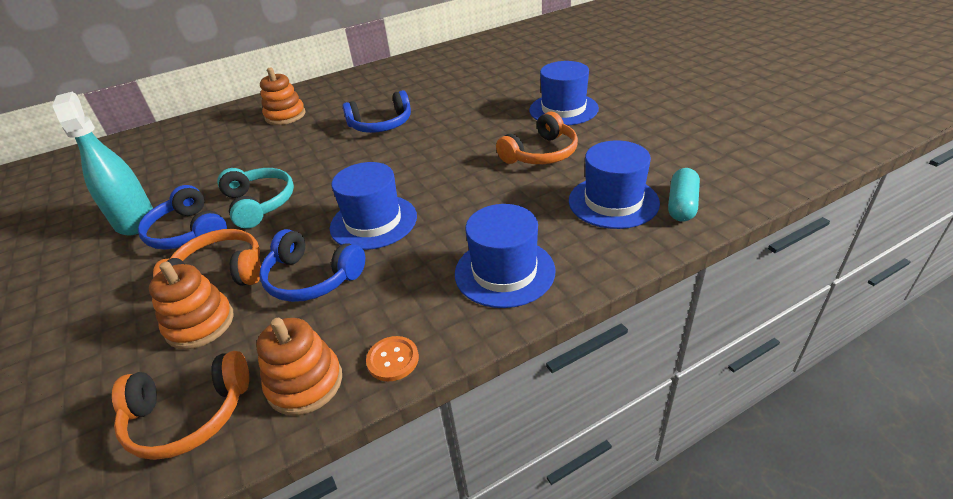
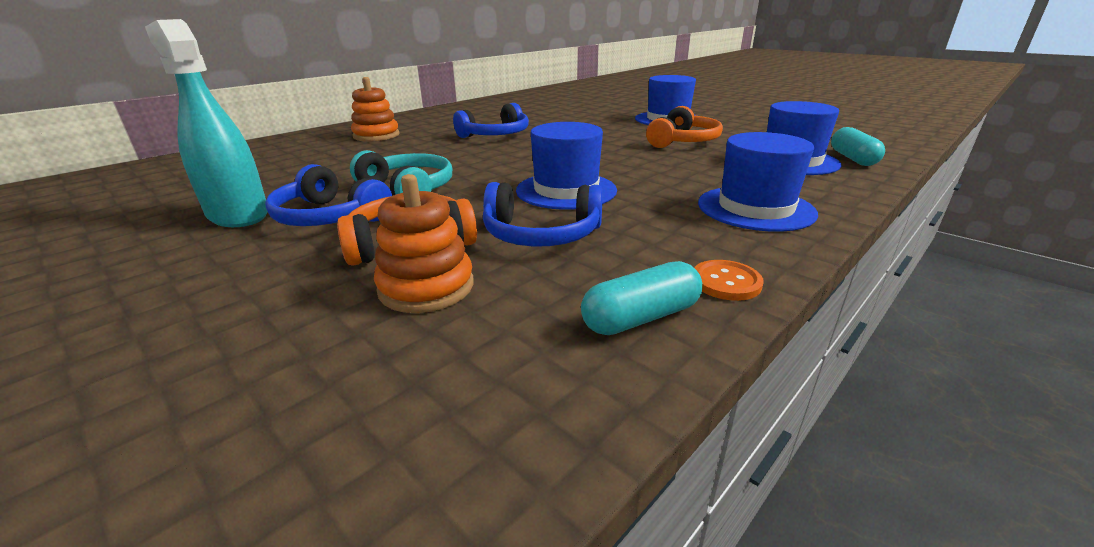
camera: 20 degrees left, 10 degrees down
orange headphones [112,351,249,460] -> none
orange stacking toy [256,318,342,416] -> turquoise capsule [581,261,702,335]

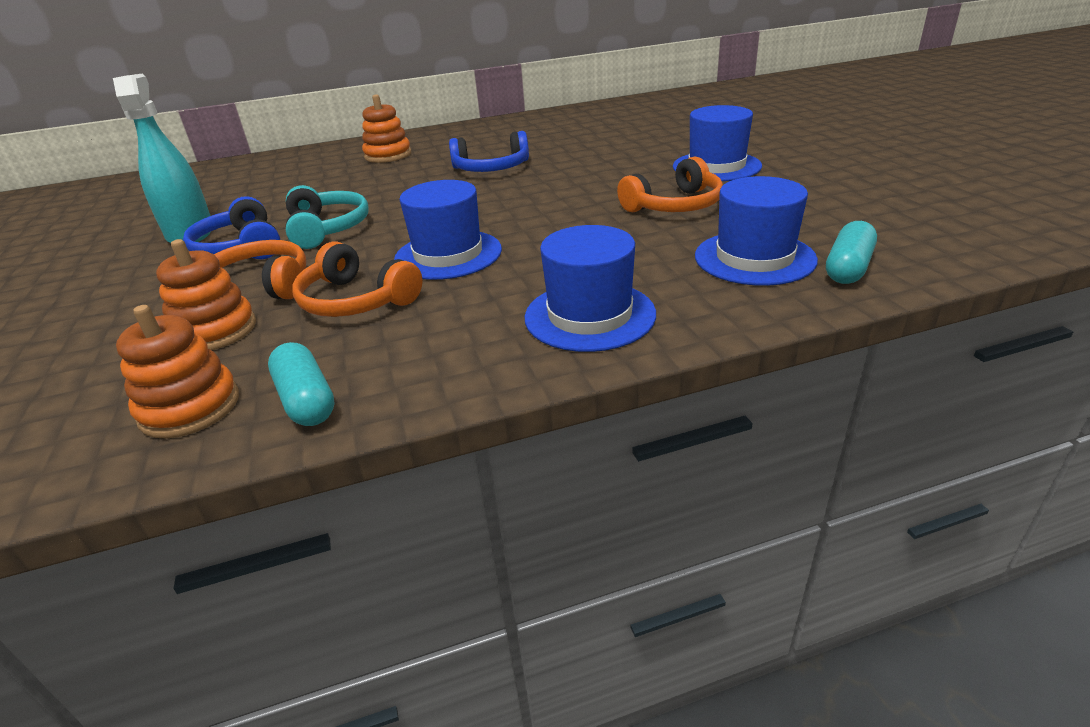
camera: 30 degrees right, 5 degrees up
blue headphones [483,182,603,247] -> orange headphones [292,241,422,317]
turquoise capsule [581,261,702,335] -> turquoise capsule turned 60 degrees clockwise [268,342,335,426]
orange button [694,260,764,301] -> none
none -> orange stacking toy [116,305,239,438]

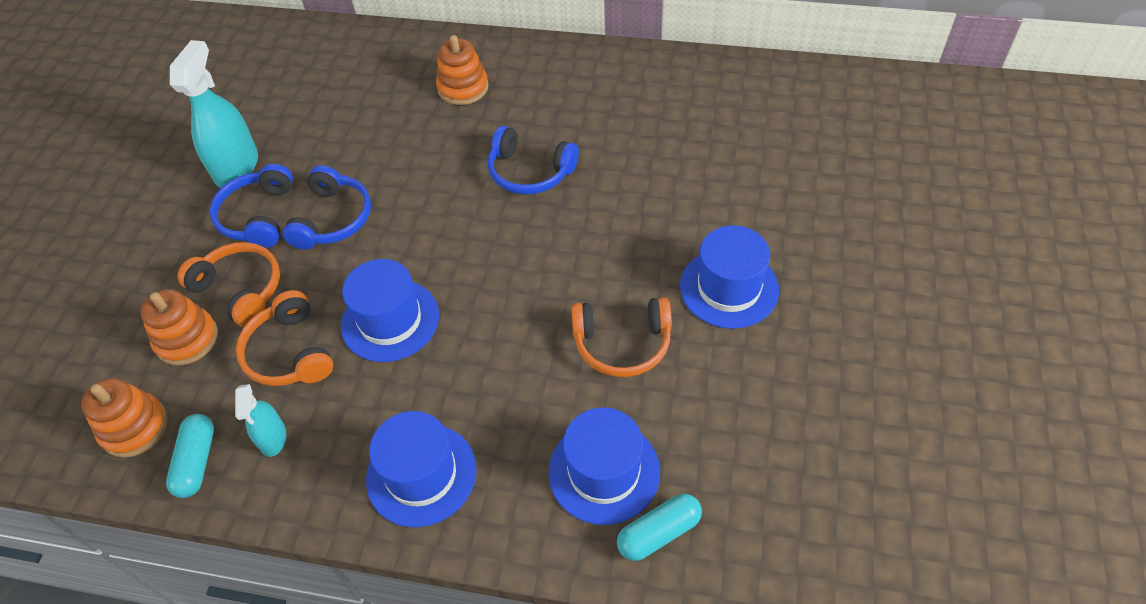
camera: 30 degrees right, 20 degrees up
turquoise headphones [286,185,369,249] -> blue headphones [282,165,371,250]
none -> turquoise spray bottle [235,384,286,457]

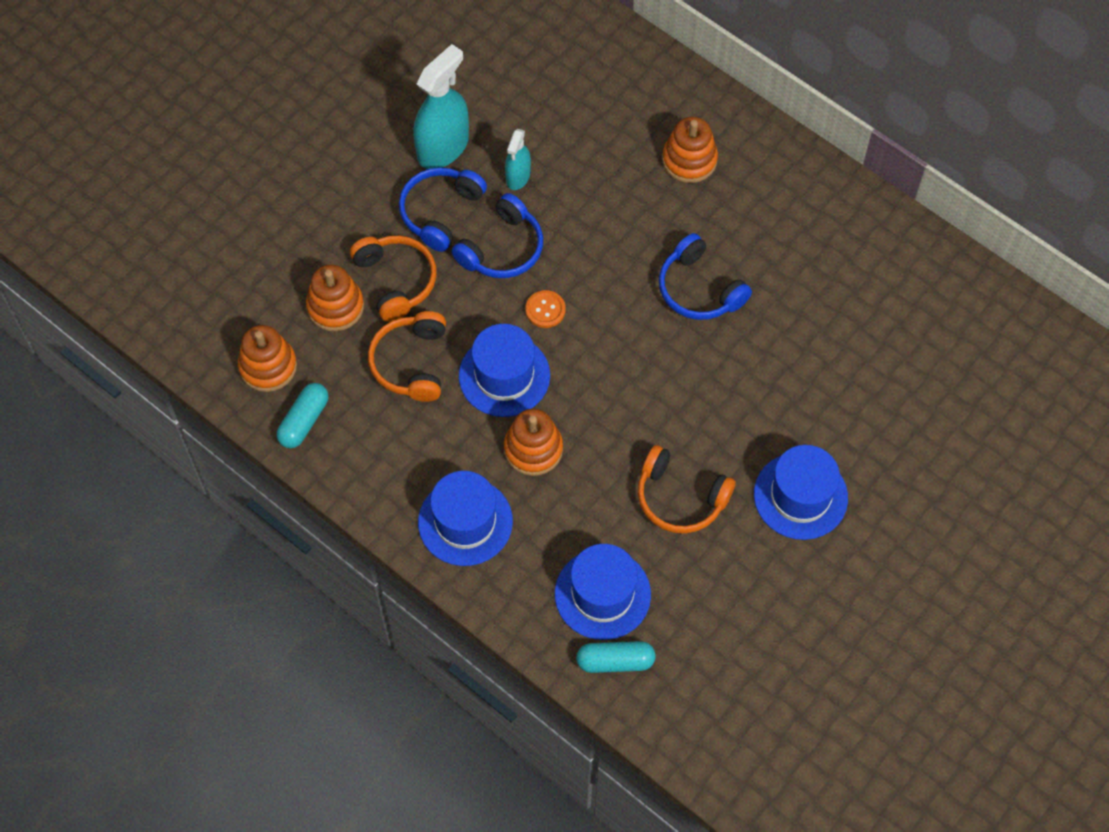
camera: 25 degrees right, 10 degrees up
turquoise spray bottle [235,384,286,457] -> turquoise spray bottle moved to [505,129,531,190]
none -> orange stacking toy [504,409,563,476]
none -> orange button [525,290,566,328]

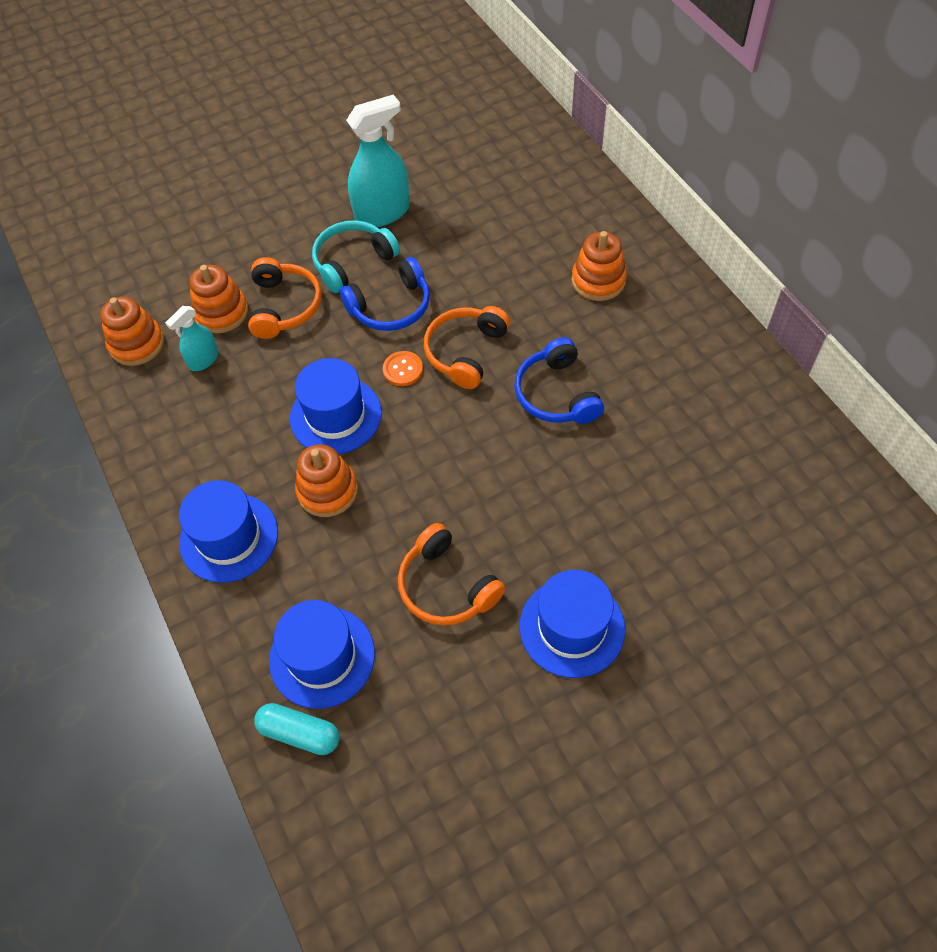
camera: 25 degrees right, 5 degrees down
turquoise capsule [277,383,328,448] -> none
orange headphones [368,311,446,402] -> orange headphones moved to [424,306,510,389]
blue headphones [399,167,487,252] -> turquoise headphones [312,220,400,293]
turquoise spray bottle [505,129,531,190] -> turquoise spray bottle moved to [165,306,219,371]

